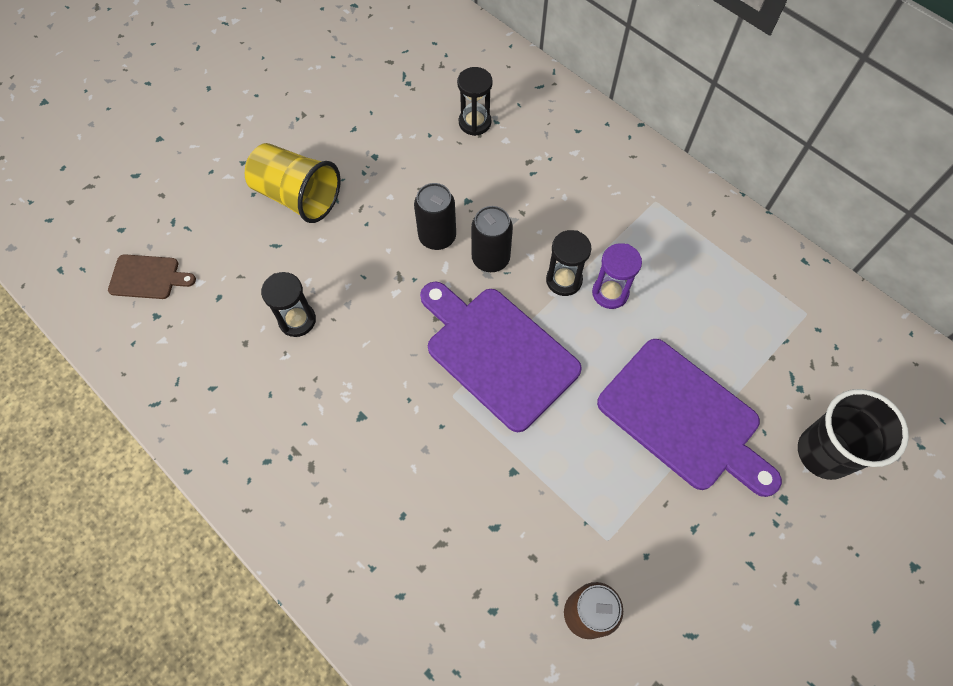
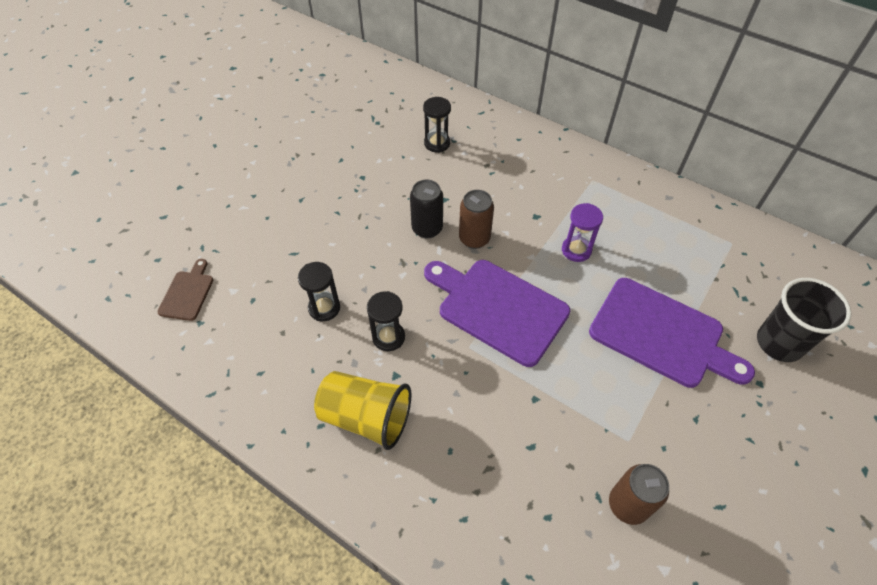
camera: 10 degrees left, 10 degrees down
brown cutting board [108,254,196,299] -> brown cutting board turned 75 degrees counterclockwise [157,259,213,321]
yellow cup [245,143,341,223] -> yellow cup moved to [314,371,412,450]
black can [471,206,513,272] -> brown can [459,190,494,249]
black hourglass [546,230,592,296] -> black hourglass moved to [367,291,405,351]

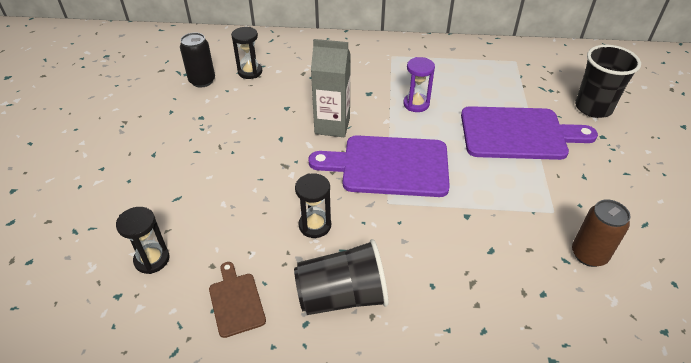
camera: 30 degrees left, 10 degrees down
brown cutting board [157,259,213,321] -> brown cutting board moved to [209,262,266,338]
black hourglass [298,262,340,321] -> black hourglass moved to [116,207,170,274]
yellow cup [314,371,412,450] -> black cup [294,239,389,315]
black can [410,179,443,238] -> black can moved to [180,32,215,88]
brown can [459,190,494,249] -> grey carton [311,39,351,137]

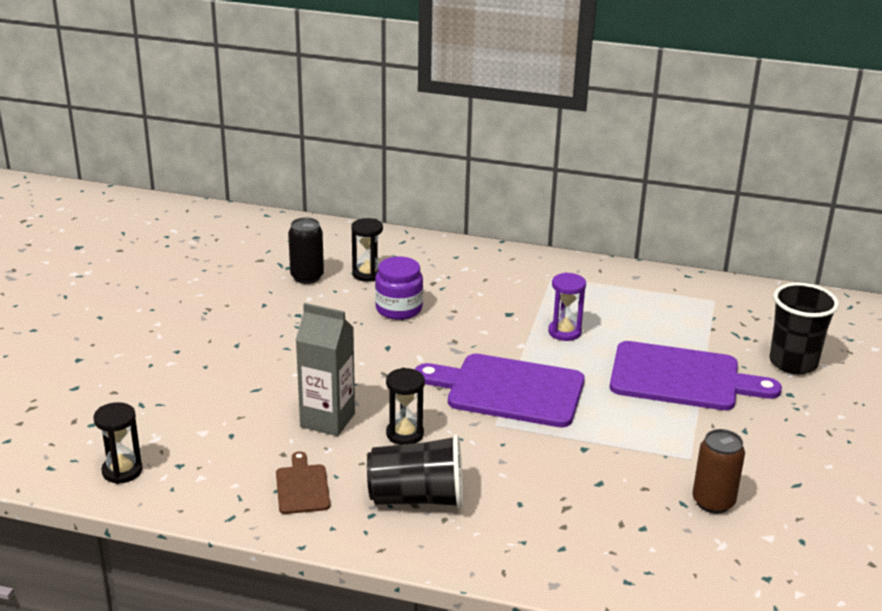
camera: 10 degrees right, 15 degrees down
black hourglass [116,207,170,274] -> black hourglass moved to [93,402,143,484]
grey carton [311,39,351,137] -> grey carton moved to [296,303,355,436]
none -> purple jar [375,257,423,320]

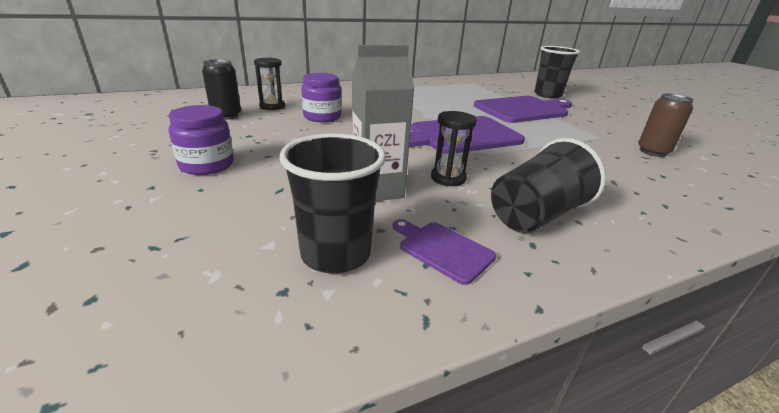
camera: 40 degrees left, 0 degrees up
black hourglass [93,402,143,484] -> none
brown cutting board [276,451,330,514] -> purple cutting board [393,219,496,285]
purple hourglass [548,272,586,341] -> none
none -> purple jar [169,105,234,175]
none -> black cup [279,134,386,274]

